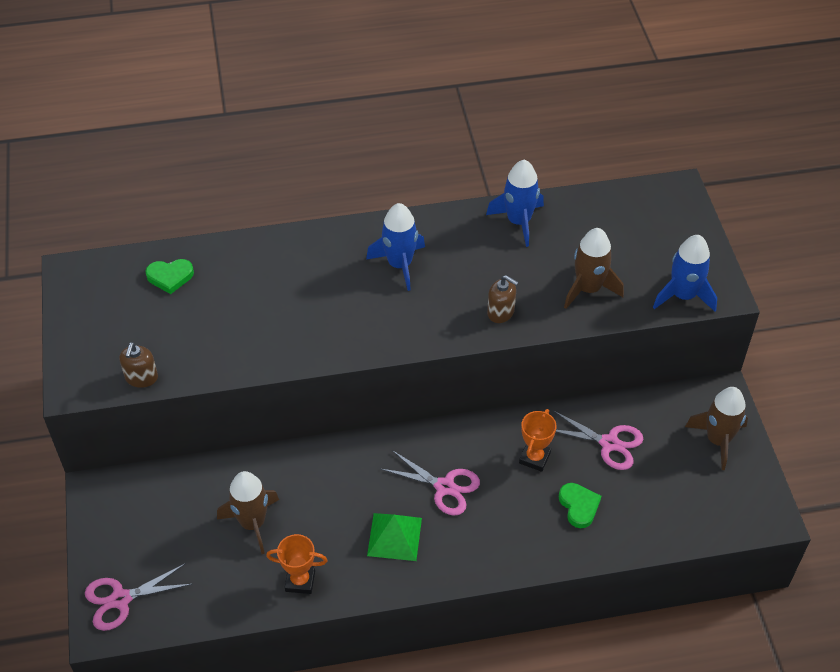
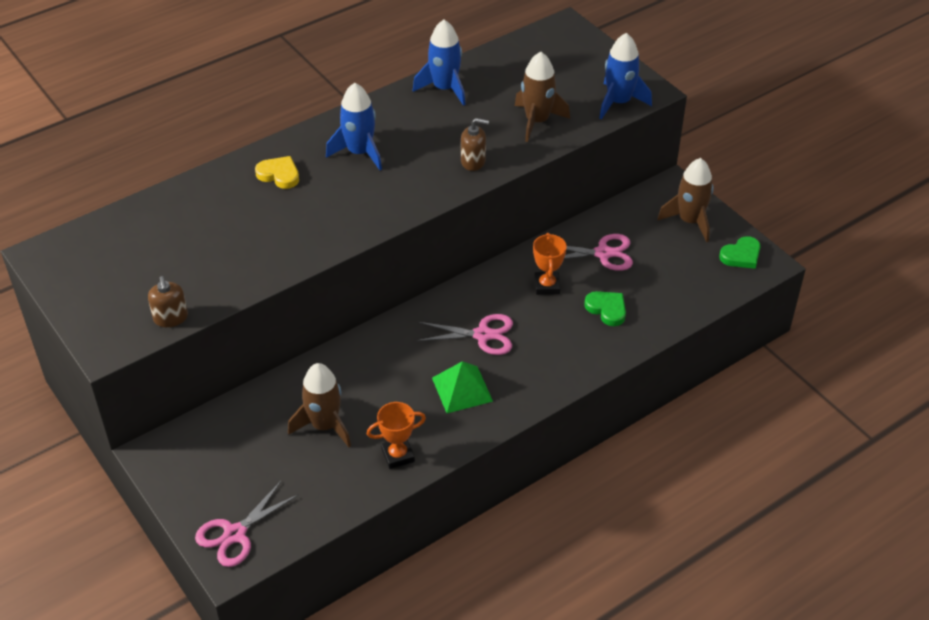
camera: 25 degrees left, 5 degrees down
green heart [145,259,194,294] -> green heart moved to [719,236,761,269]
none -> yellow heart [255,156,299,189]

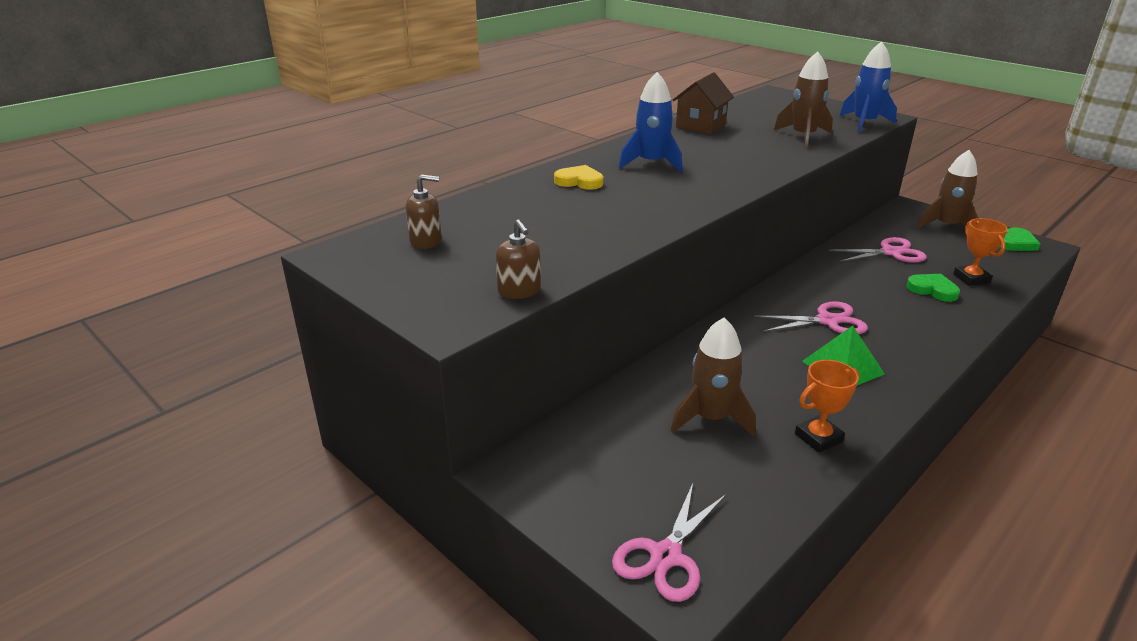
camera: 10 degrees left, 15 degrees down
blue rocket [412,20,466,106] -> brown house [673,72,734,134]
brown soap dispenser [461,118,489,171] -> brown soap dispenser moved to [406,174,442,249]
orange trophy [533,233,567,295] -> orange trophy moved to [953,218,1008,286]

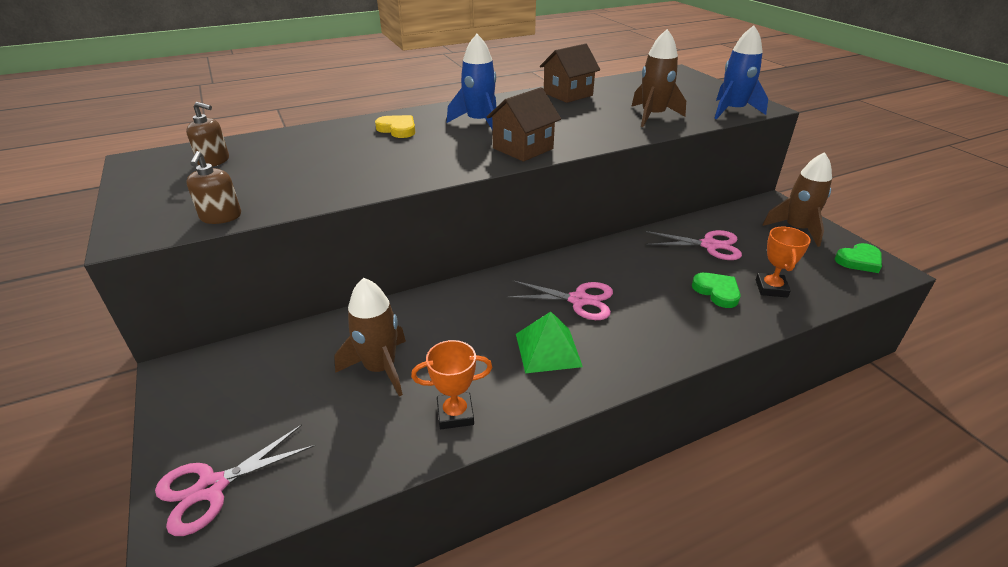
camera: 20 degrees right, 5 degrees up
none -> brown house [486,87,561,162]

